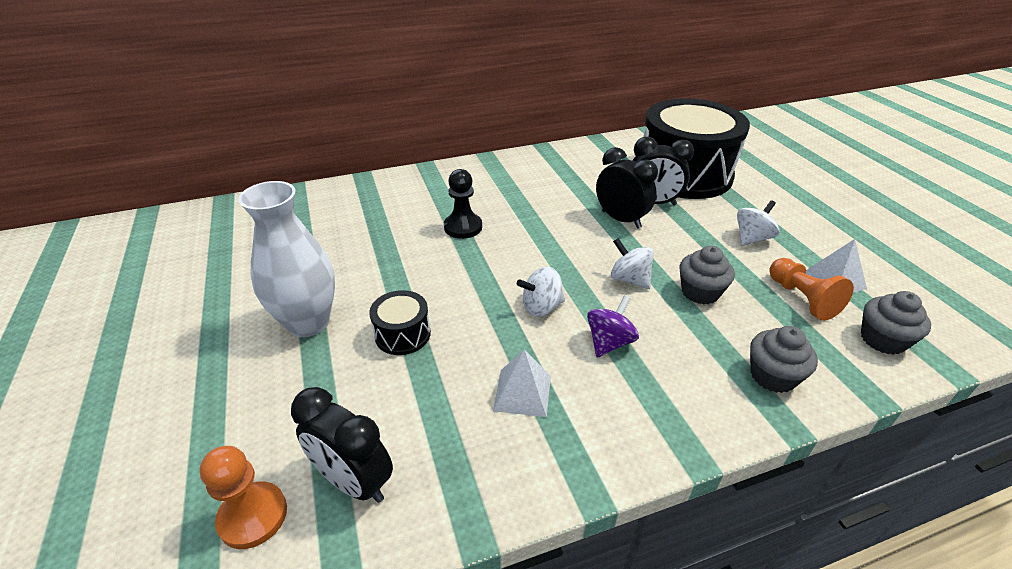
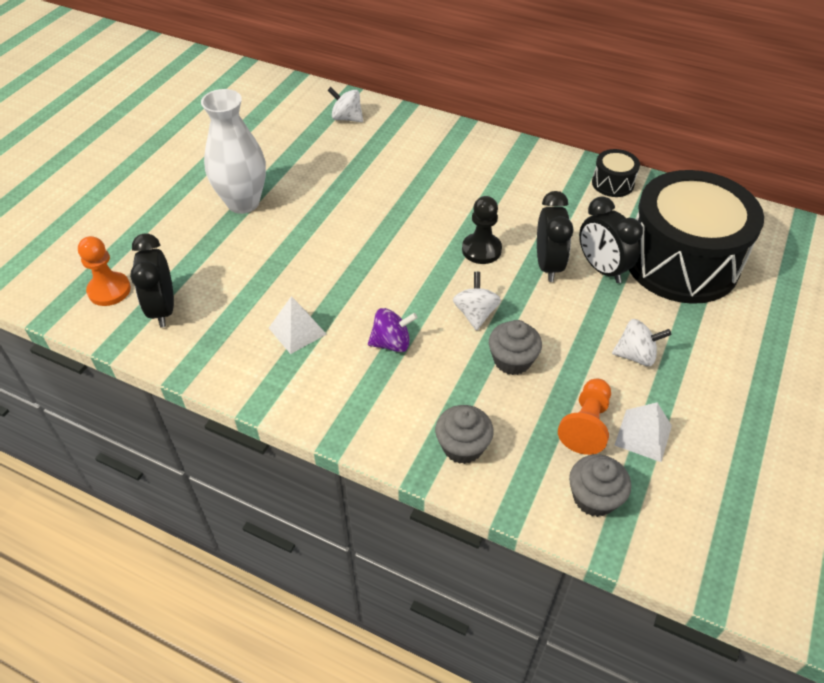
camera: 45 degrees right, 10 degrees up
black drum [369,290,431,355] -> black drum moved to [592,149,640,197]
black pawn [444,169,482,239] -> black pawn moved to [462,196,502,264]
white spinning top [517,266,565,317] -> white spinning top moved to [327,87,363,122]

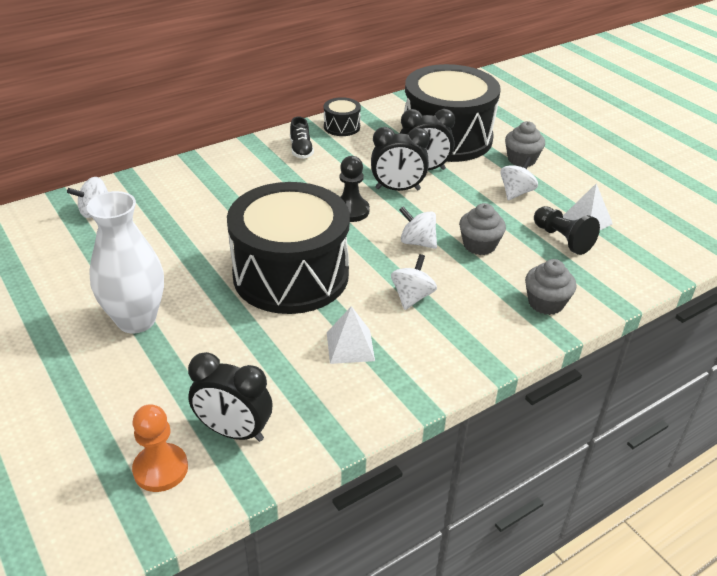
camera: 60 degrees left, 10 degrees down
purple spinning top [368,308,418,352] -> white spinning top [391,254,437,310]
black clock [537,191,573,282] -> black clock turned 150 degrees clockwise [371,127,430,191]
orange pawn [558,379,611,455] -> black pawn [534,206,600,255]
grey cupcake [569,454,631,517] -> grey cupcake moved to [505,121,545,167]
none -> black drum [227,182,350,314]
none -> black shoe [290,117,314,159]

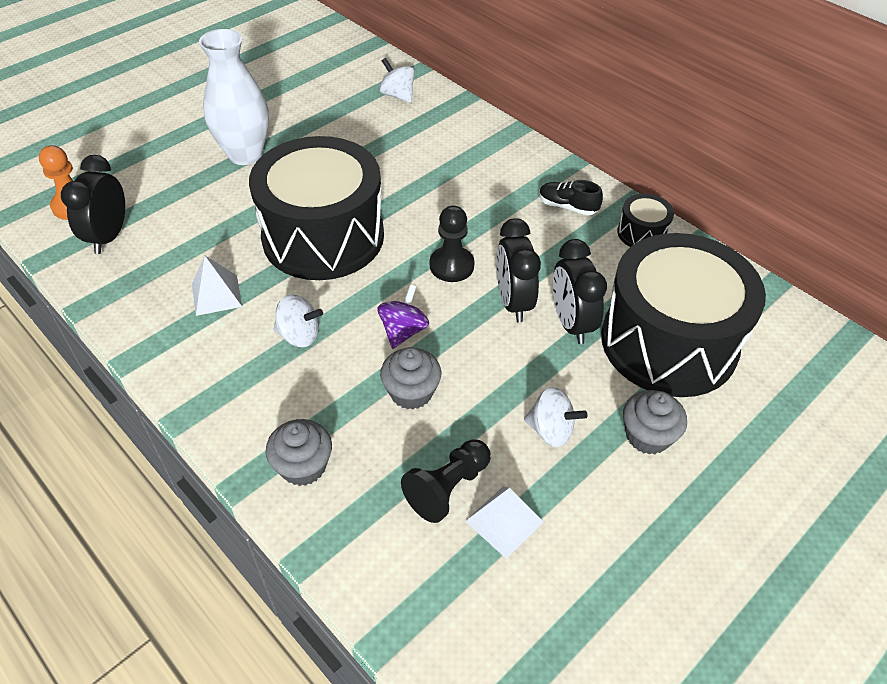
camera: 80 degrees right, 10 degrees up
black shoe [290,117,314,159] -> black shoe turned 45 degrees clockwise [539,180,603,215]
white spinning top [399,207,437,249] -> purple spinning top [377,284,429,349]

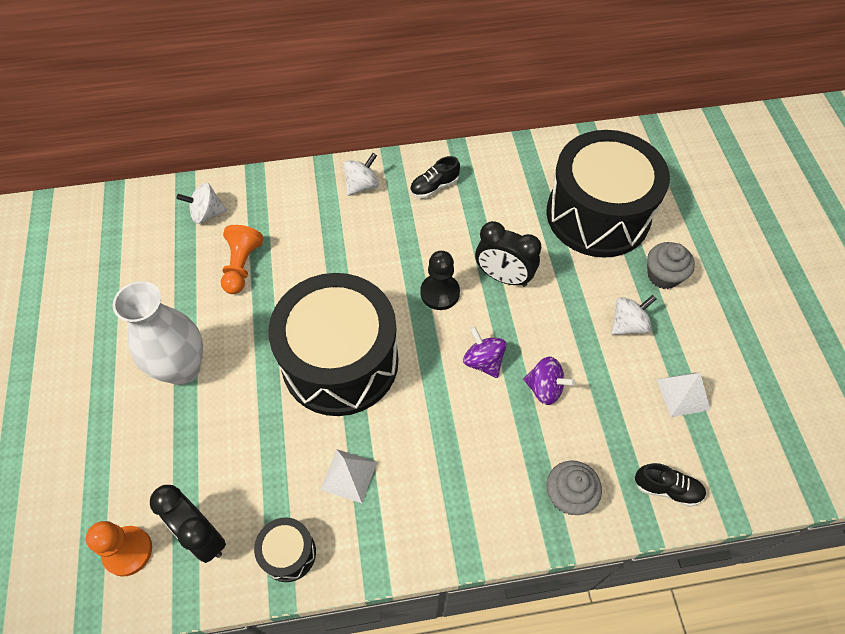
camera: 55 degrees left, 10 degrees up
white spinning top [273,294,323,347] -> white spinning top moved to [344,153,379,196]
grey cupcake [380,347,441,410] -> purple spinning top [523,357,575,405]
black pawn [401,439,491,523] -> none
black clock [553,239,607,344] -> none
black drum [617,193,674,247] -> black drum moved to [254,517,316,582]
none -> orange pawn [221,225,263,294]
none -> black shoe [635,463,706,507]

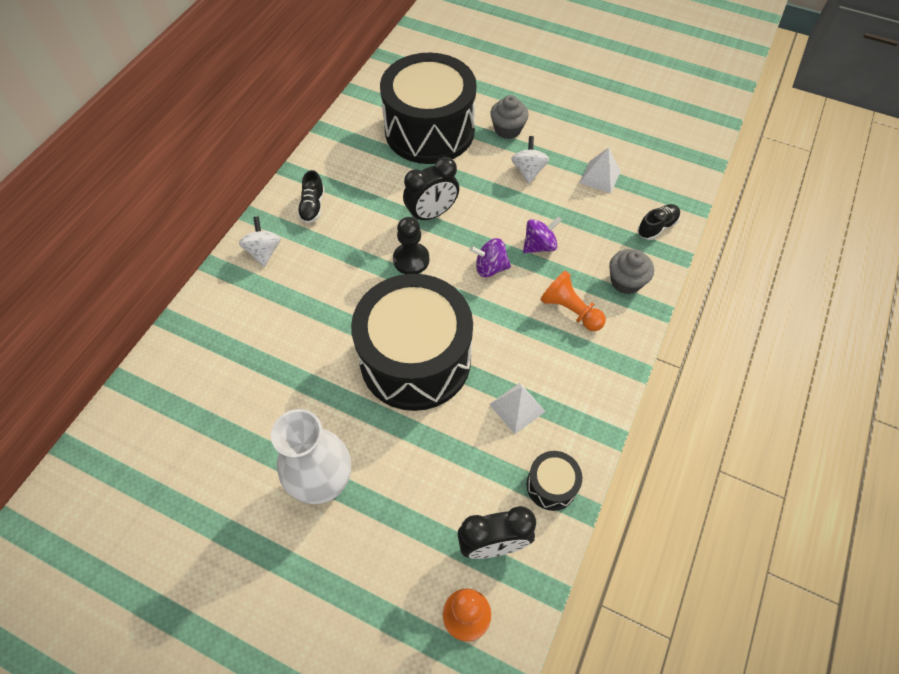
camera: 55 degrees left, 0 degrees up
white spinning top [176,183,227,224] -> none
orange pawn [221,225,263,294] -> orange pawn moved to [540,271,606,331]

